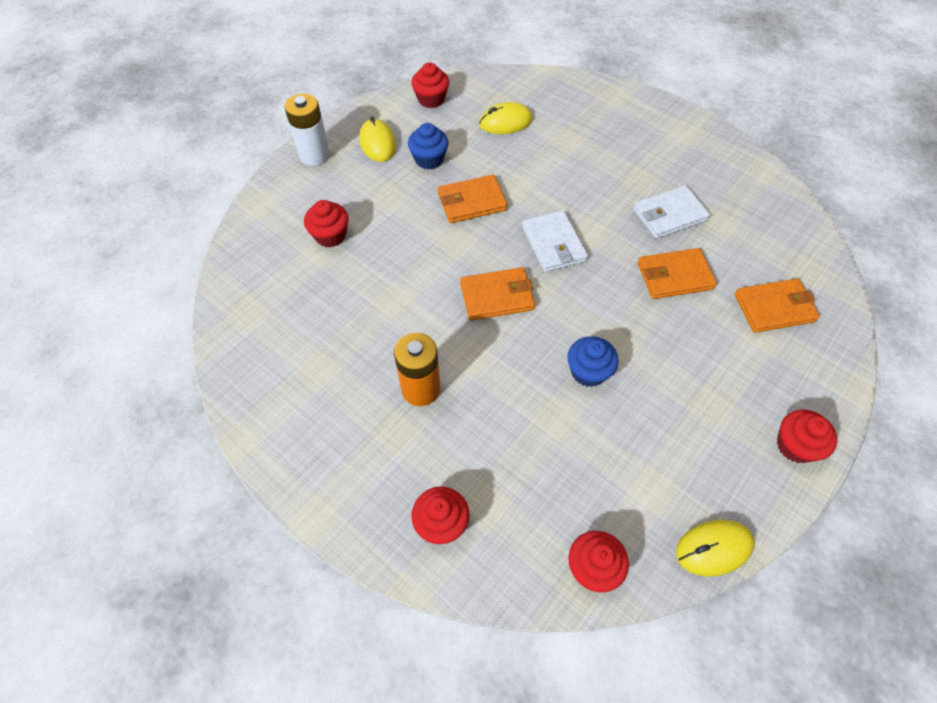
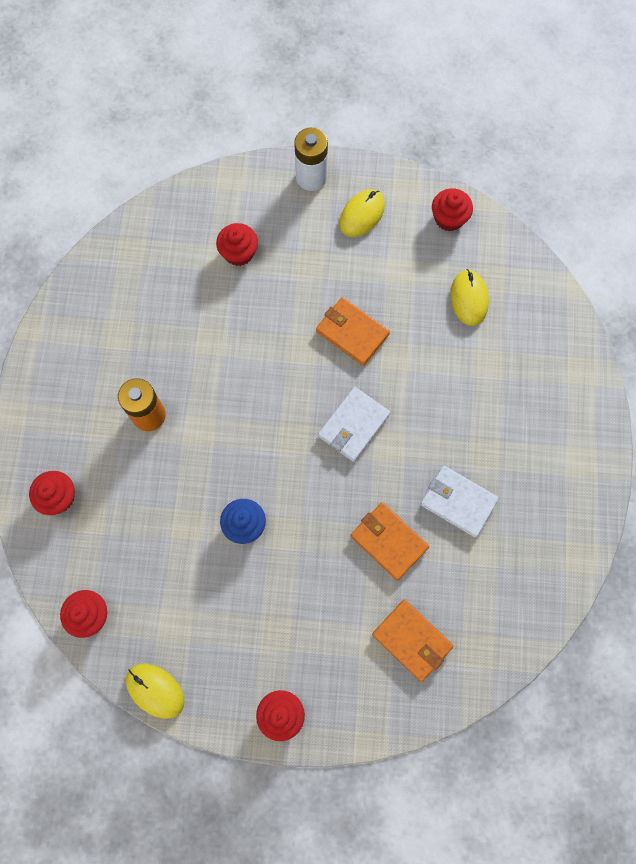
camera: 55 degrees right, 15 degrees up
blue cupcake [408,123,449,169] -> none
orange wallet [460,267,535,321] -> none
yellow mouse [479,102,533,134] -> yellow mouse turned 45 degrees clockwise [451,269,489,326]

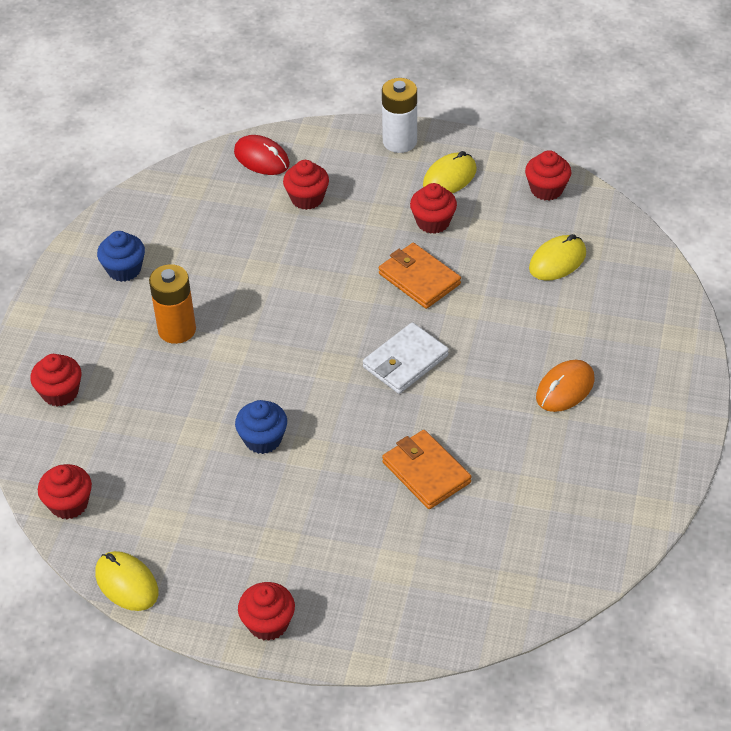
camera: 10 degrees right, 25 degrees down
orange wallet [372,599,454,682] -> none
white wallet [420,466,499,538] -> none
yellow mouse [451,269,489,326] -> yellow mouse turned 45 degrees clockwise [529,234,586,281]
none -> blue cupcake [97,231,145,282]
none -> red mouse [234,135,290,175]
none -> red cupcake [410,183,457,234]
none -> orange mouse [536,360,594,412]

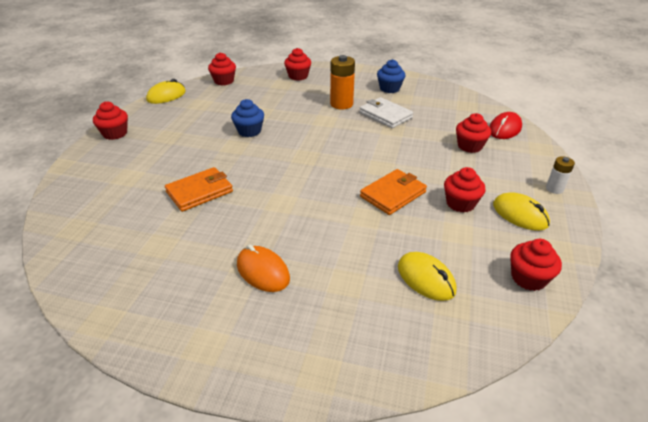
camera: 90 degrees right, 10 degrees down
white wallet [363,322,449,394] -> white wallet moved to [360,97,413,128]
white battery [382,78,417,153] -> white battery [546,156,575,194], size x0.57

